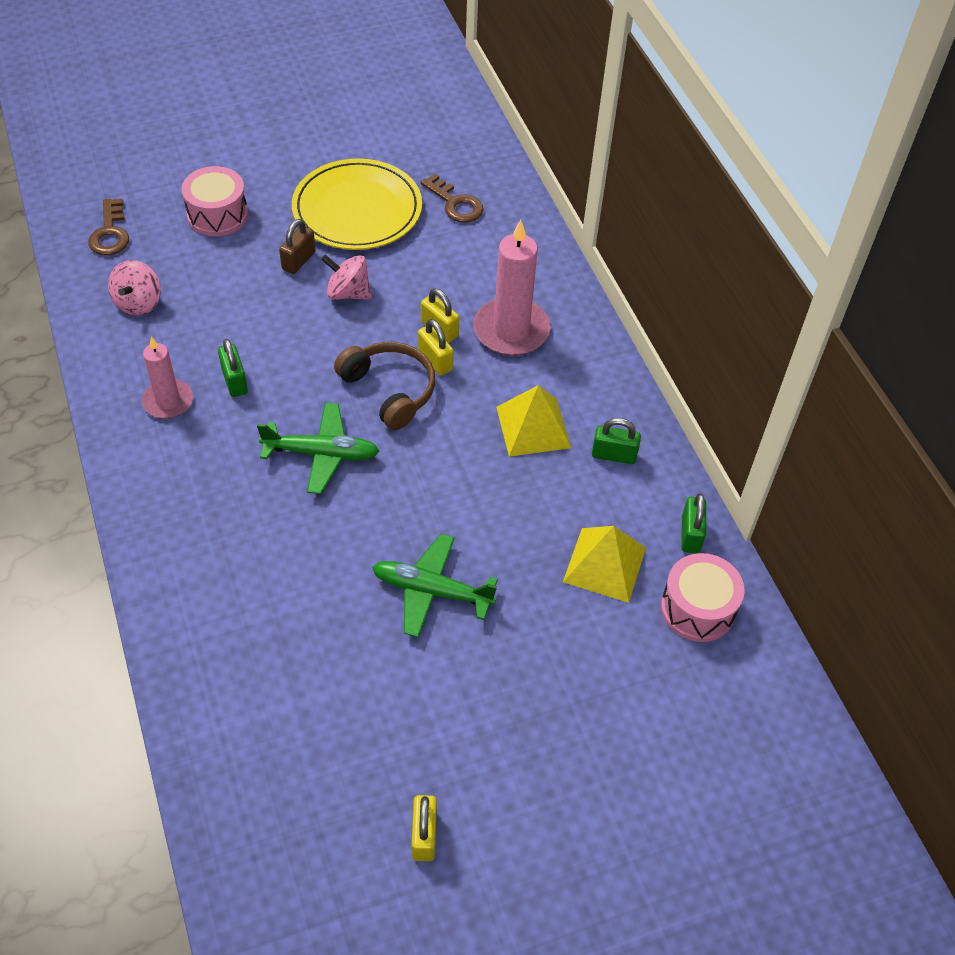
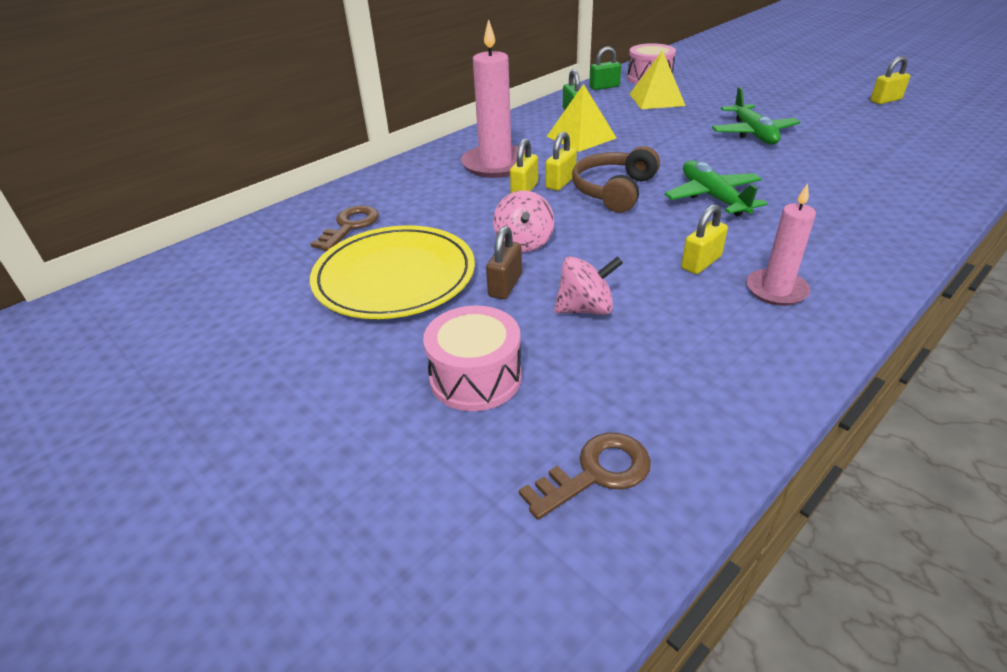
camera: 110 degrees left, 15 degrees down
pink spinning top [108,260,161,316] -> pink spinning top moved to [554,256,623,315]
green padlock [218,339,248,397] -> yellow padlock [681,204,728,274]
brown padlock [279,219,316,274] -> brown padlock turned 75 degrees counterclockwise [486,226,522,299]

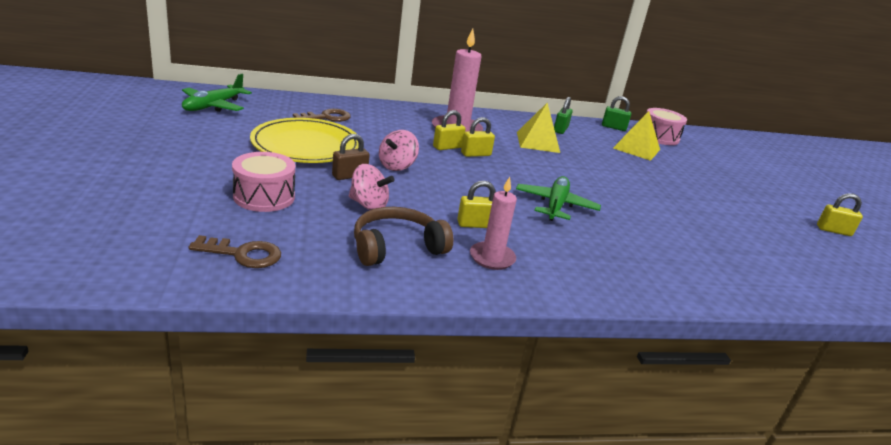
camera: 30 degrees right, 10 degrees down
brown headphones [572,146,660,213] -> brown headphones moved to [354,207,453,266]
green plane [712,87,800,145] -> green plane moved to [182,74,252,112]

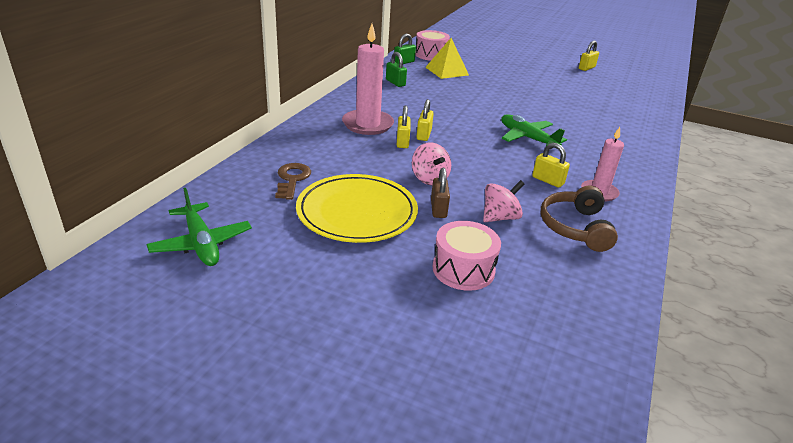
camera: 55 degrees left, 5 degrees up
brown key [189,235,281,268] -> none
yellow padlock [457,181,496,228] -> yellow padlock turned 75 degrees counterclockwise [532,143,570,187]
yellow pyramid [517,103,560,153] -> none

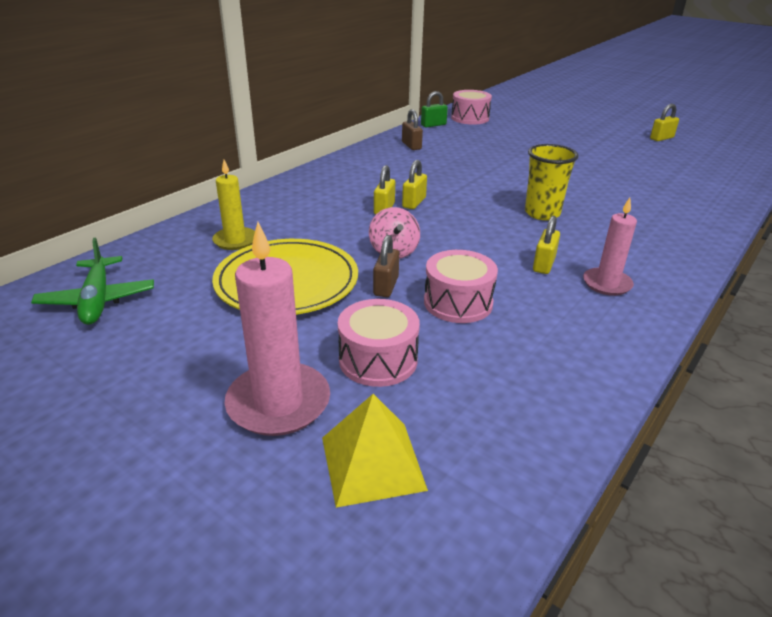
camera: 15 degrees right, 0 degrees up
brown key [275,163,311,200] -> yellow candle [212,160,255,250]
pink candle [342,24,394,135] -> pink candle moved to [224,222,330,436]
green padlock [386,52,407,87] -> brown padlock [402,109,423,150]
yellow pyramid [425,38,469,79] -> yellow pyramid moved to [322,394,428,508]
pink spinning top [483,180,524,222] -> pink drum [424,250,498,323]
green plane [501,114,567,149] -> yellow cup [525,144,579,220]
yellow padlock [532,143,570,187] -> yellow padlock turned 60 degrees clockwise [533,216,560,274]
brown headphones [541,186,618,252] -> none

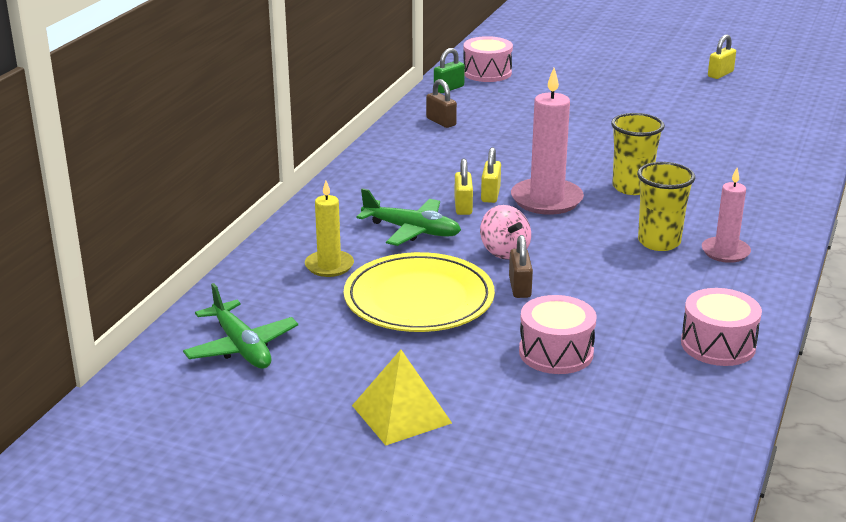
camera: 15 degrees left, 5 degrees down
pink candle [224,222,330,436] -> pink candle moved to [511,68,584,215]
yellow pyramid [322,394,428,508] -> yellow pyramid moved to [352,350,452,446]
pink drum [424,250,498,323] -> pink drum moved to [681,288,762,366]
yellow padlock [533,216,560,274] -> yellow cup [637,162,695,251]
none -> green plane [357,188,461,246]

